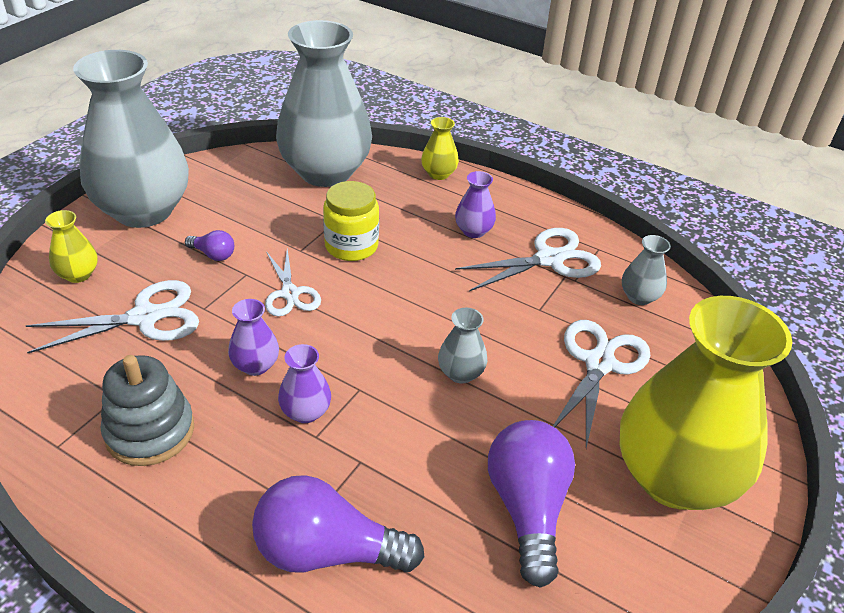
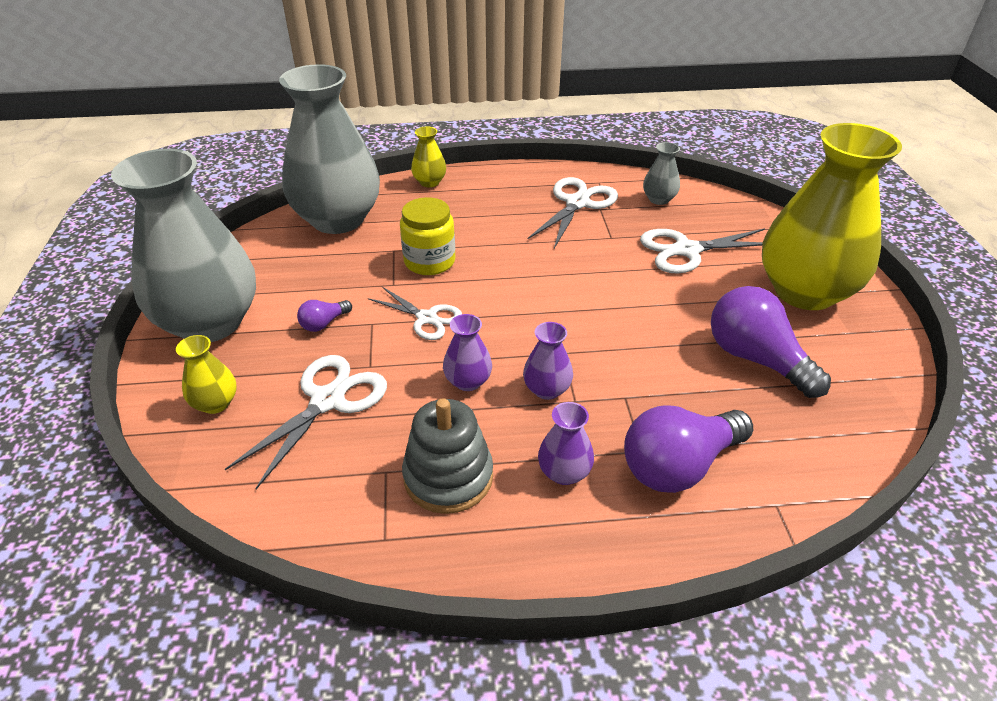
camera: 35 degrees left, 0 degrees up
purple light bulb [185,230,234,261] -> purple light bulb turned 150 degrees clockwise [297,300,352,332]
grey vase [438,308,487,384] -> none
purple vase [455,171,496,238] -> purple vase moved to [538,402,594,485]
white scissors [553,320,651,448] -> white scissors turned 90 degrees counterclockwise [640,228,765,274]

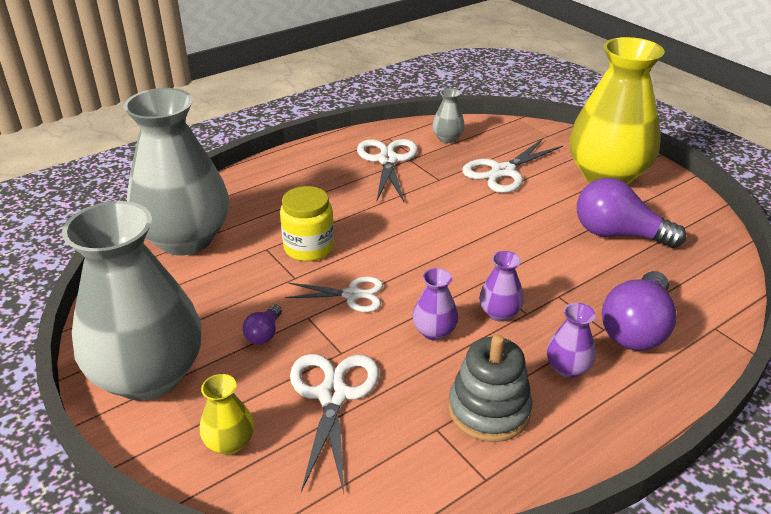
camera: 30 degrees left, 5 degrees down
yellow vase [411,126,446,187] -> none

